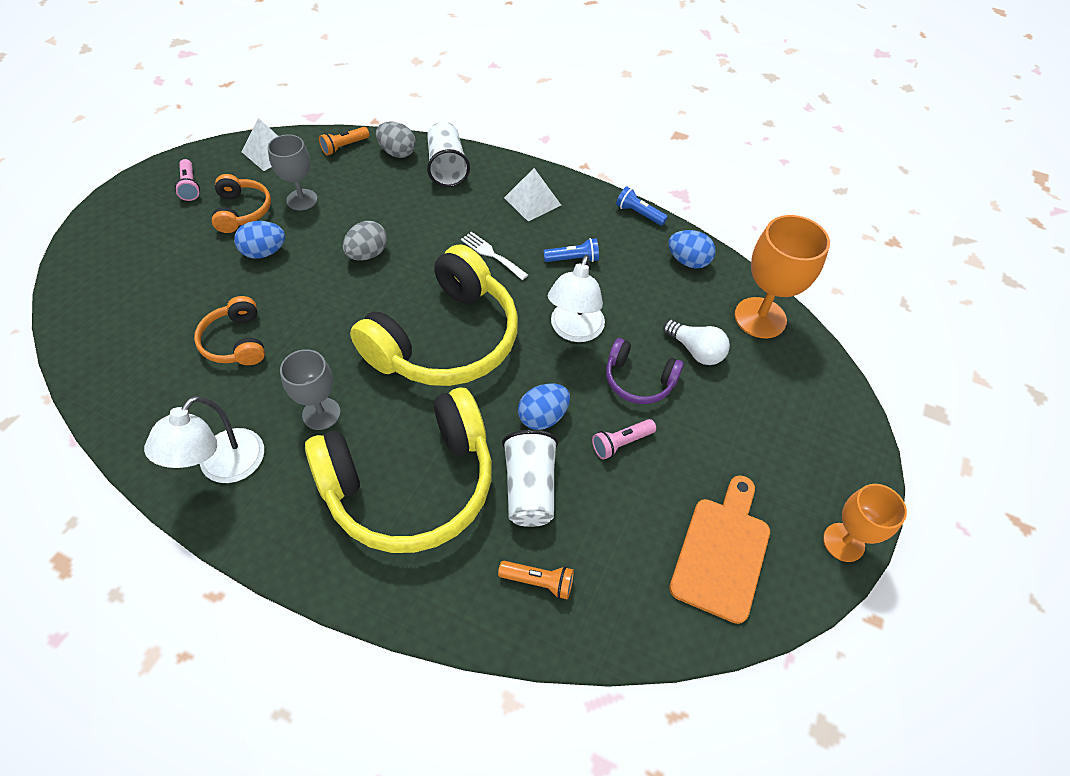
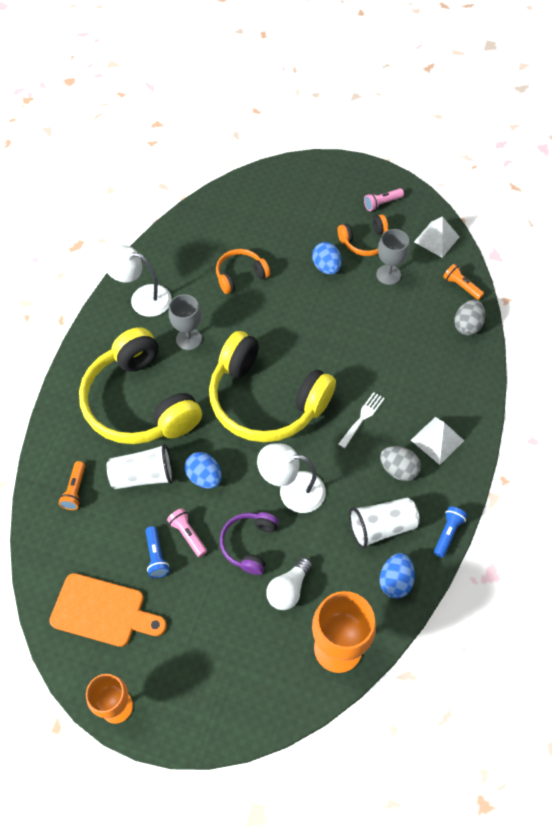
camera: 85 degrees right, 5 degrees up
grey egg [343,221,387,261] -> grey egg moved to [380,446,421,481]
white cup [427,122,470,187] -> white cup moved to [349,498,420,549]
blue flashlight [543,238,599,262] -> blue flashlight moved to [146,526,169,578]

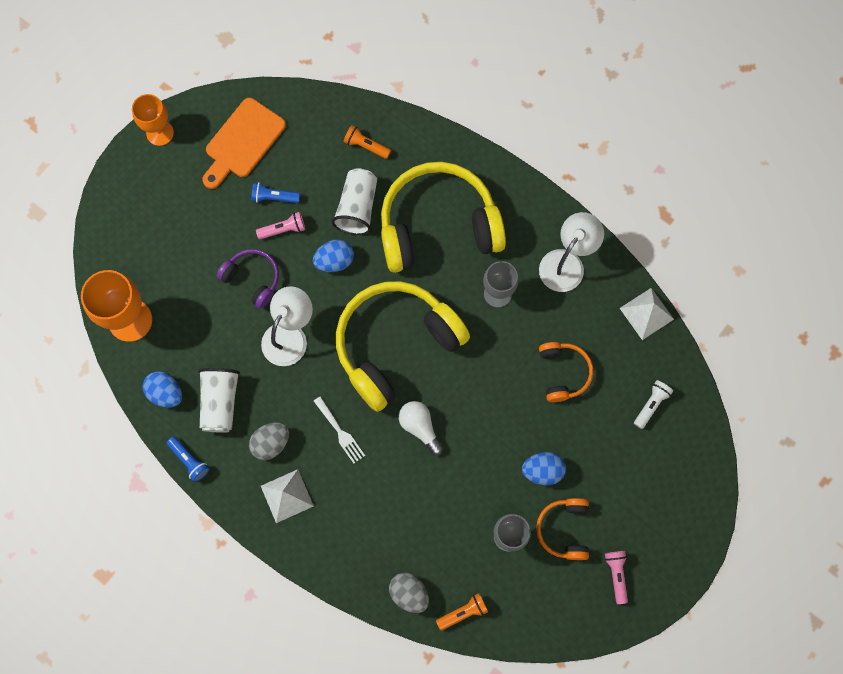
camera: 110 degrees right, 15 degrees up
white light bulb [266,557,312,610] -> white light bulb moved to [399,401,443,455]
white pyramid [414,216,460,258] -> white pyramid moved to [620,288,674,340]
none -> white flashlight [634,380,673,429]

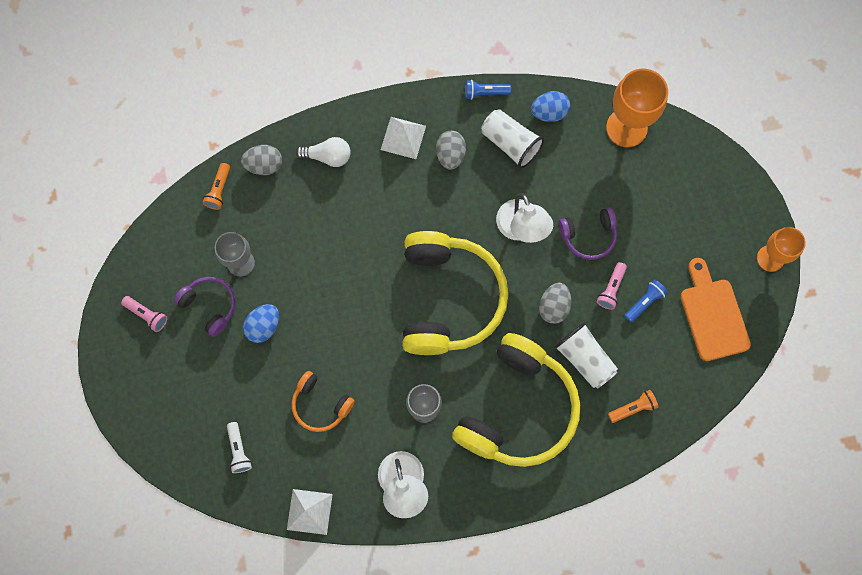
camera: 130 degrees right, 0 degrees up
blue egg [313,239,354,272] -> grey egg [539,283,572,324]
white fork [314,396,365,464] -> none
white light bulb [399,401,443,455] -> white light bulb moved to [296,137,351,167]
orange headphones [536,498,589,560] -> purple headphones [174,277,236,337]

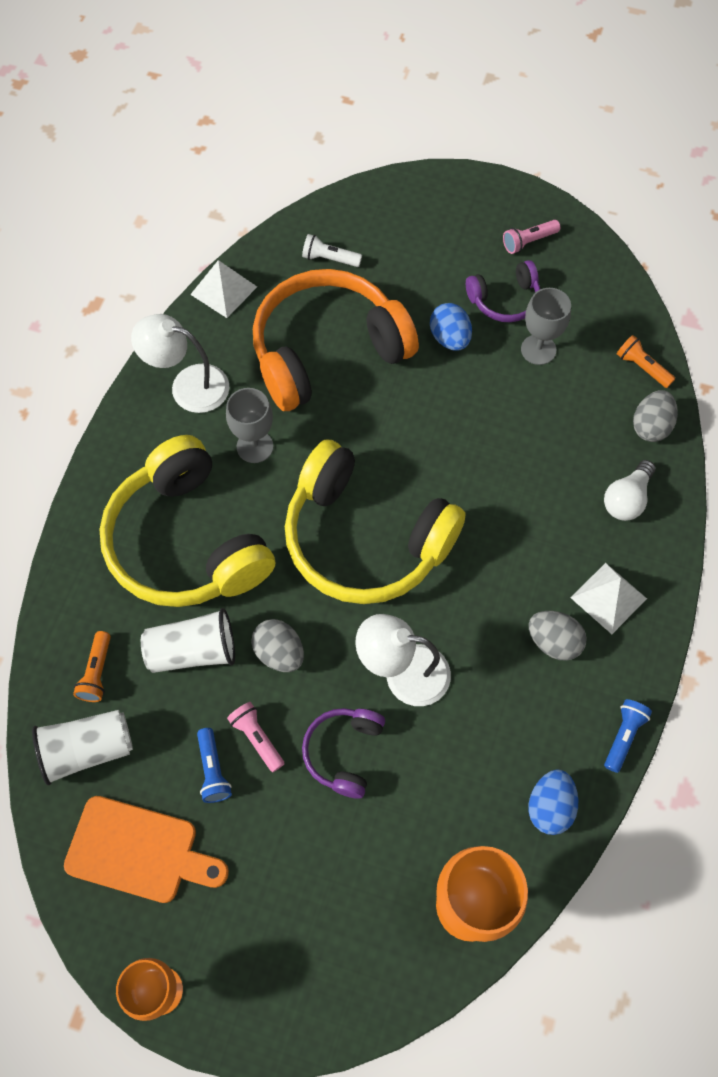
camera: 120 degrees right, 10 degrees down
orange headphones [292,371,355,432] -> orange headphones [253,269,419,411], size x2.10
white cup [481,109,544,169] -> white cup moved to [32,710,133,785]

